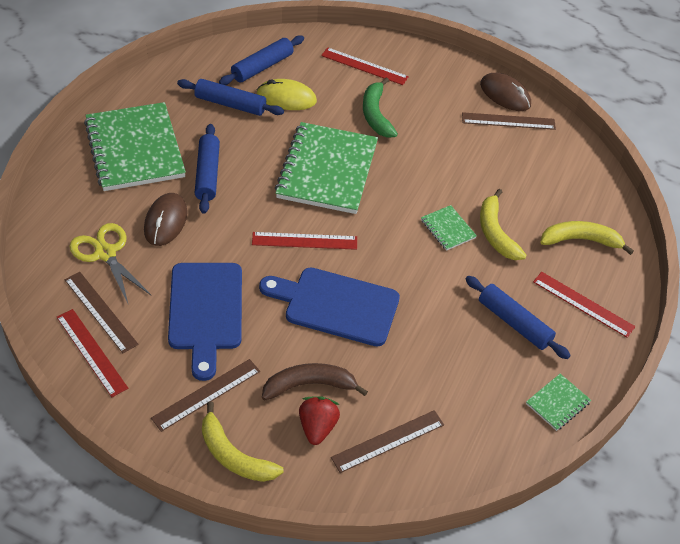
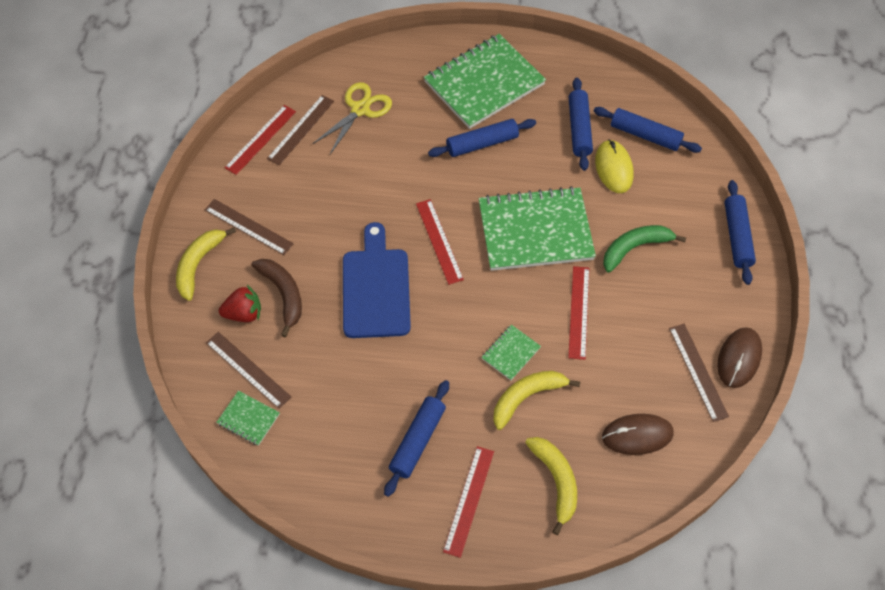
camera: 75 degrees right, 10 degrees up
brown mouse [144,193,187,246] -> brown mouse moved to [602,414,674,455]
blue cutting board [168,263,242,381] -> none
red ruler [321,47,409,85] -> red ruler moved to [568,266,590,360]
green notebook [526,374,591,431] -> green notebook moved to [216,391,280,446]
none -> blue rolling pin [724,180,756,285]

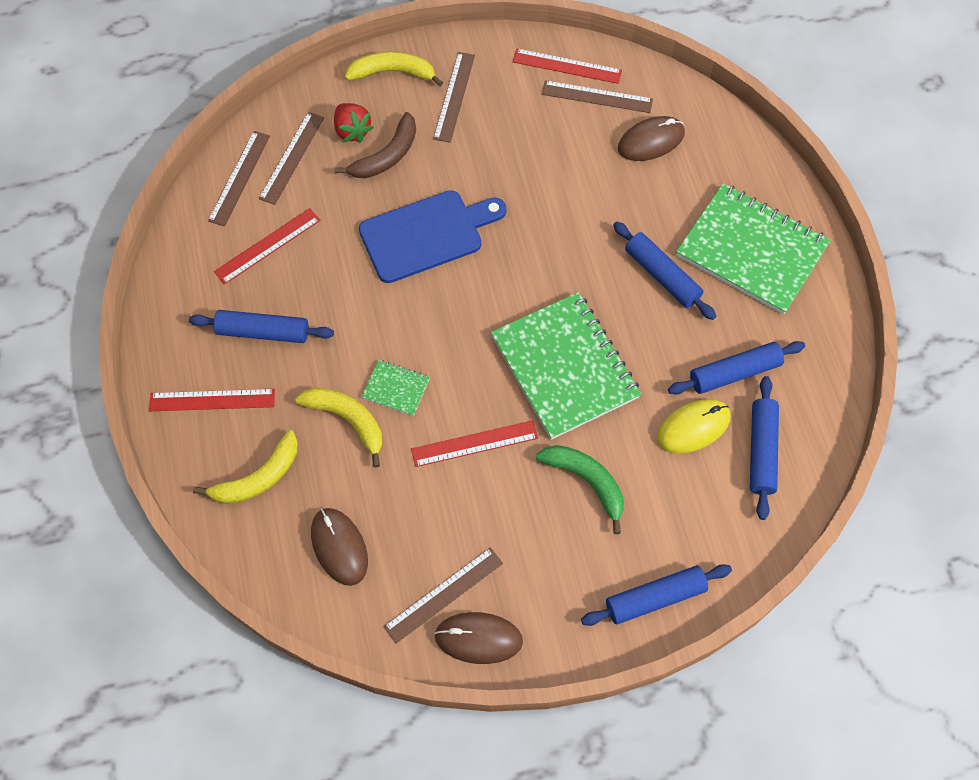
camera: 70 degrees right, 5 degrees up
green notebook [216,391,280,446] -> brown ruler [208,131,270,227]
yellow scissors [313,82,392,154] -> brown mouse [618,116,685,161]
red ruler [416,199,464,285] -> red ruler moved to [214,208,320,285]

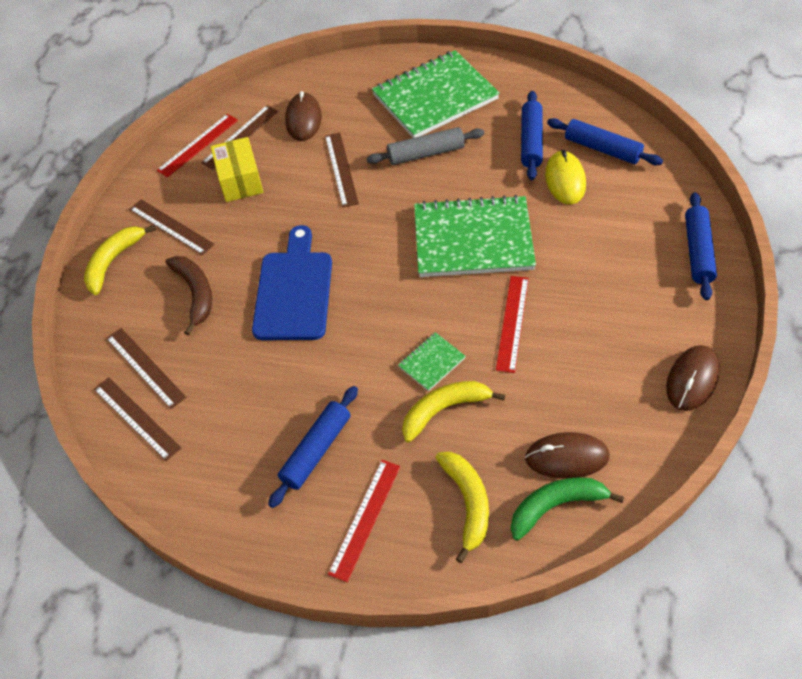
camera: 60 degrees left, 10 degrees down
red ruler [214,208,320,285] -> none
red strawberry [334,103,374,143] -> none
brown ruler [384,547,503,643] -> brown ruler moved to [325,133,359,207]
green banana [536,445,624,534] -> green banana moved to [511,477,624,541]
blue rolling pin [613,222,716,320] -> grey rolling pin [366,127,484,165]
none -> yellow box [211,137,263,202]

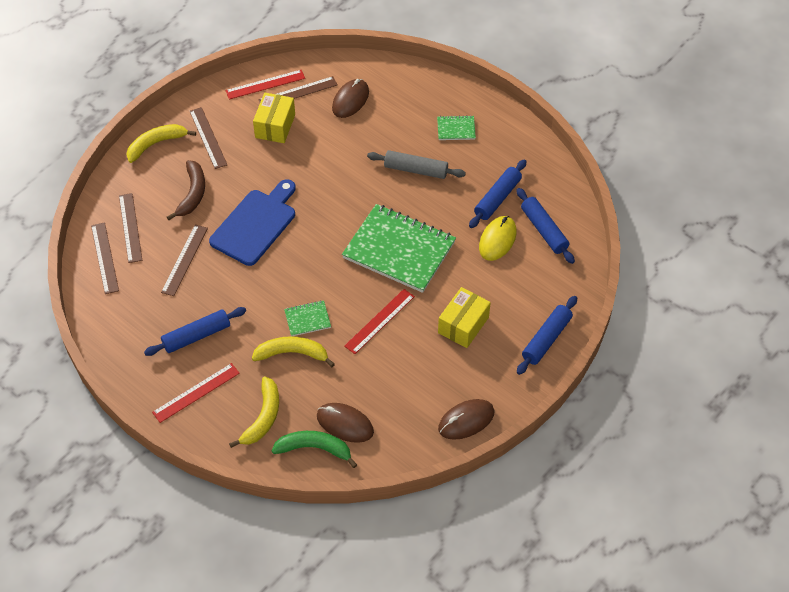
camera: 25 degrees right, 0 degrees up
brown ruler [325,133,359,207] -> brown ruler moved to [161,225,208,296]
green notebook [372,50,500,138] -> green notebook [437,115,476,140], size x0.43
none -> yellow box [438,287,491,348]

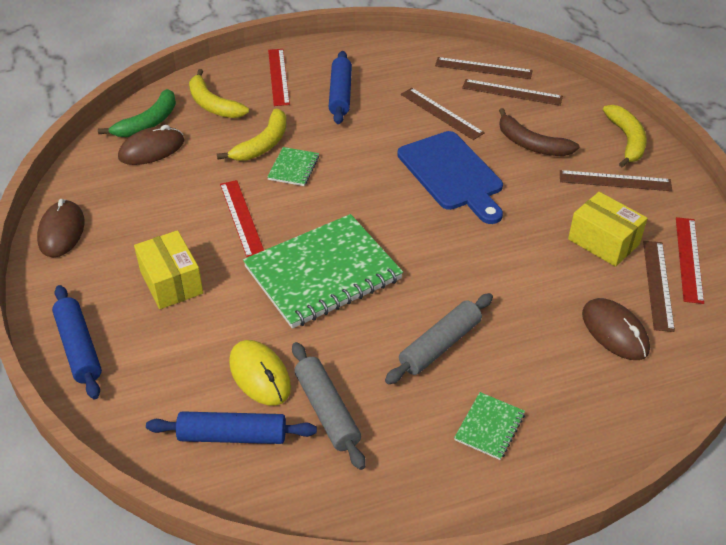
camera: 120 degrees right, 10 degrees down
blue rolling pin [469,159,527,228] -> grey rolling pin [292,342,366,470]

